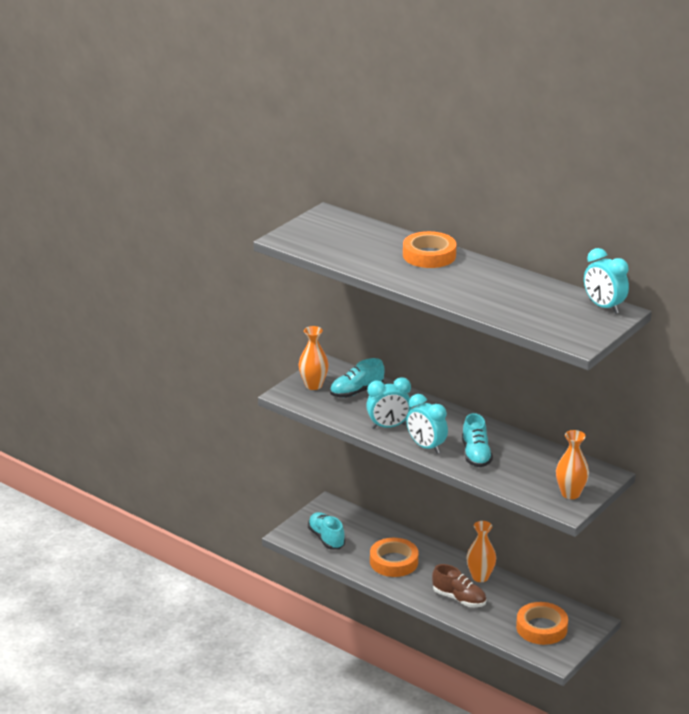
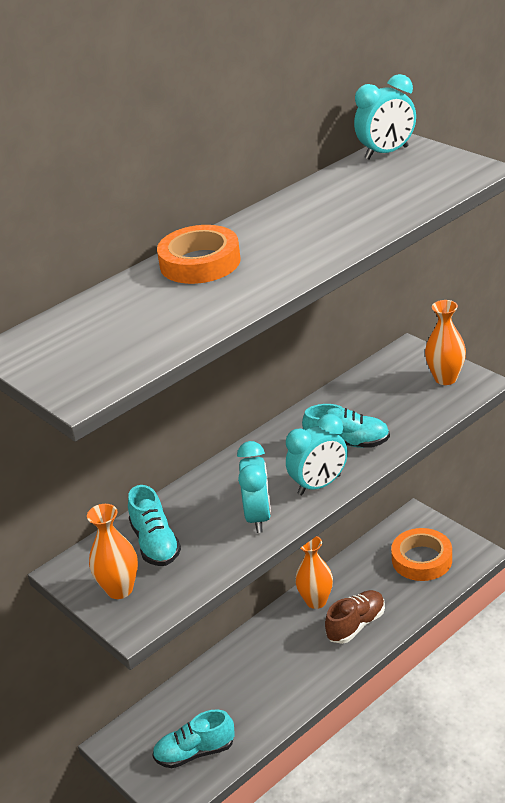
camera: 75 degrees left, 5 degrees up
orange tape [370,538,418,577] -> none

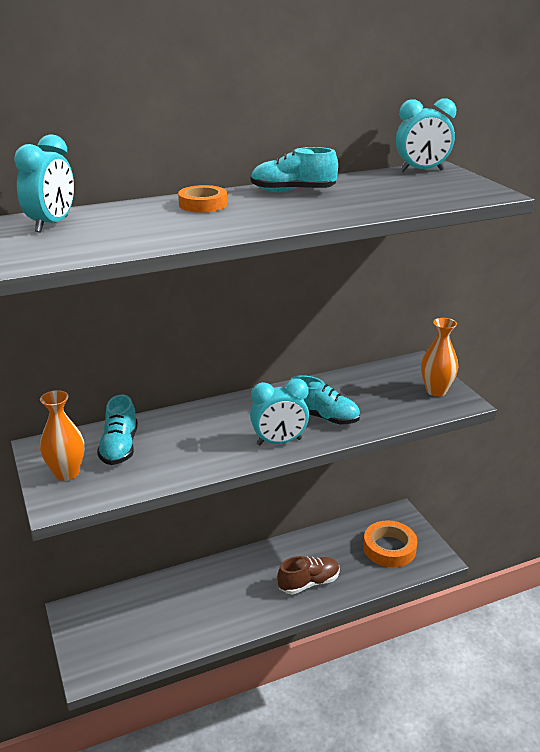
camera: 15 degrees right, 5 degrees down
turquoise shoe [152,709,235,768] -> turquoise shoe moved to [251,147,338,192]
orange tape [157,225,241,284] -> orange tape [178,185,227,213], size x0.66
turquoise clock [237,441,271,533] -> turquoise clock moved to [14,134,74,233]
orange vase [295,536,333,609] -> none

